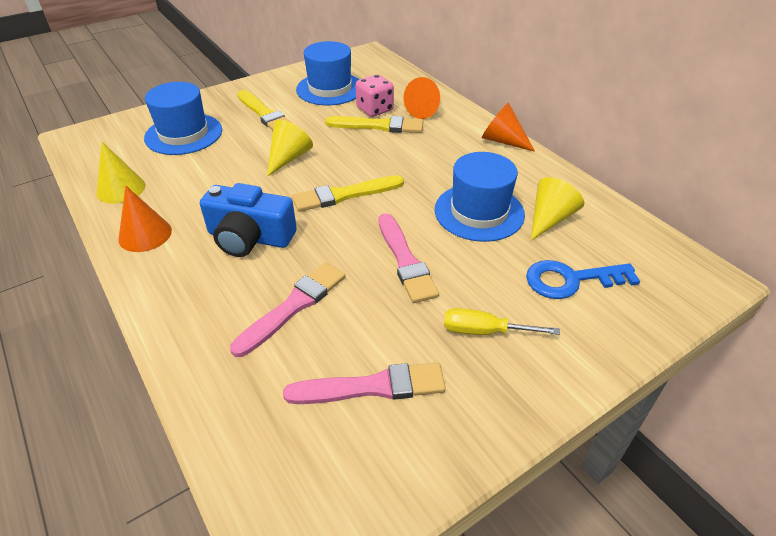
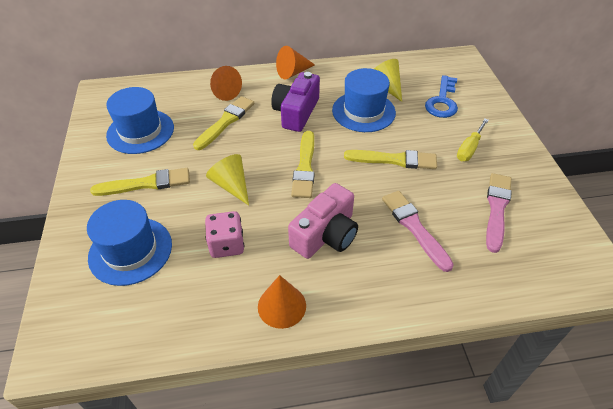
camera: 65 degrees left, 5 degrees up
yellow cone [96,141,145,204] -> none
blue camera [200,183,297,257] -> pink camera [288,183,358,259]
pink dice [355,74,394,117] -> pink dice moved to [205,211,244,258]
pink brush [378,213,439,303] -> yellow brush [344,150,437,169]
none -> purple camera [271,72,320,132]

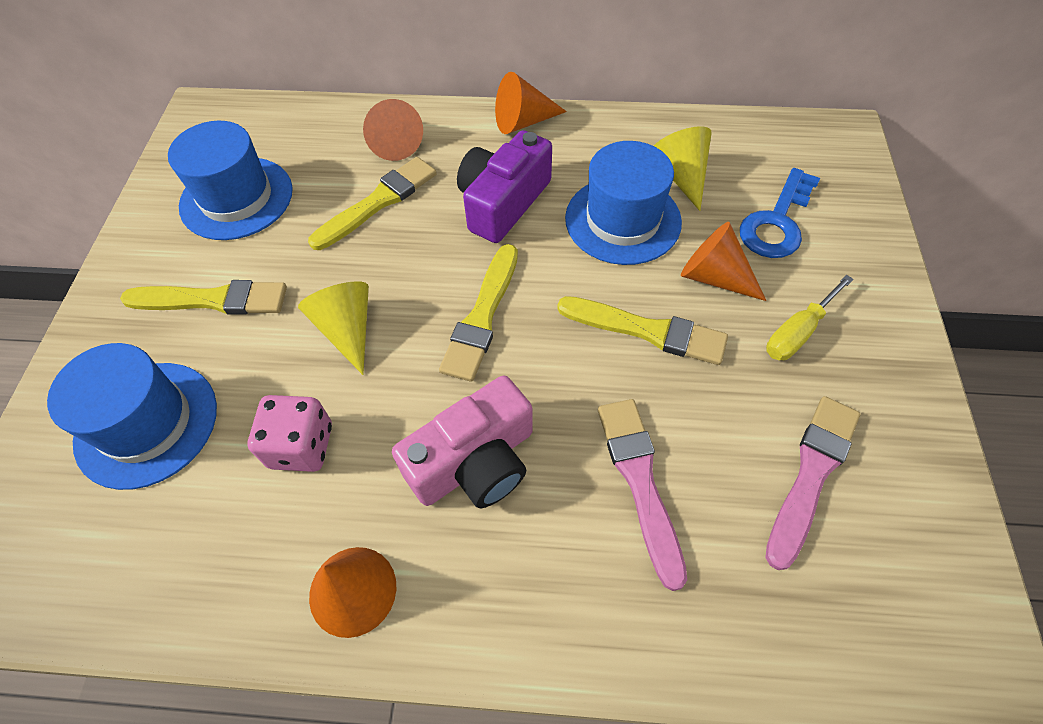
camera: 15 degrees right, 10 degrees up
none -> orange cone [681,222,766,301]

